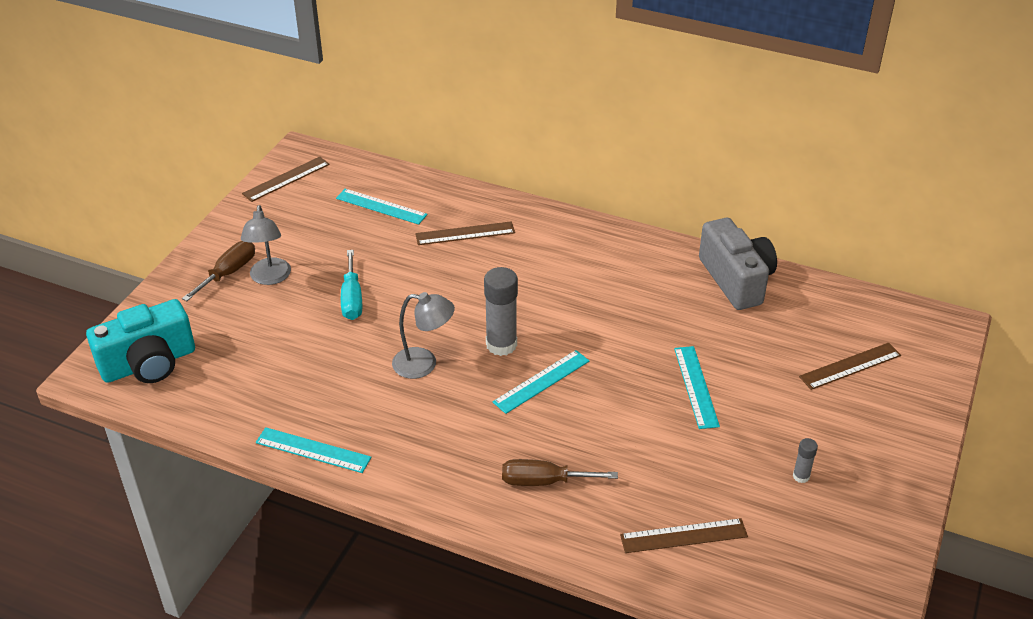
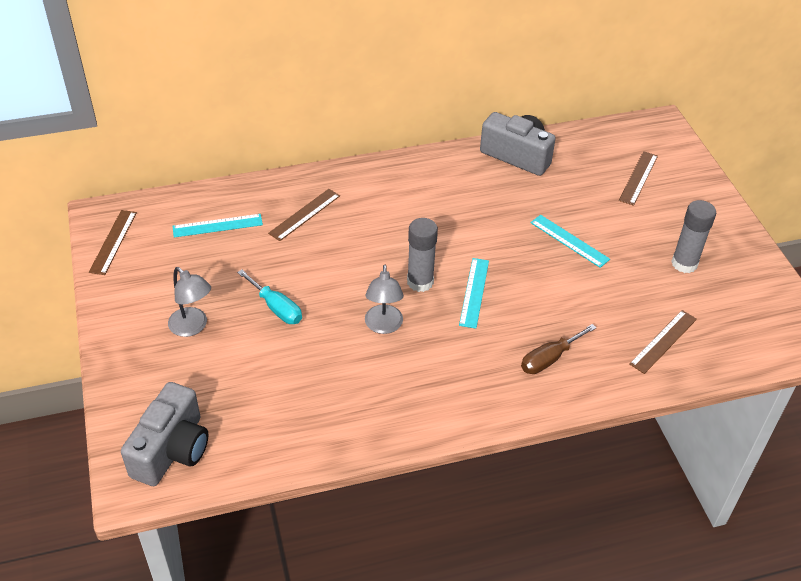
camera: 40 degrees left, 5 degrees up
turquoise camera [86,299,195,383] -> grey camera [121,382,209,486]
brown screwdriver [182,241,255,301] -> none
turquoise ruler [256,427,371,473] -> none
grey lamp [392,292,455,379] -> grey lamp turned 120 degrees clockwise [365,265,404,334]
grey glue stick [793,438,818,483] -> grey glue stick [671,200,716,273], size x2.06

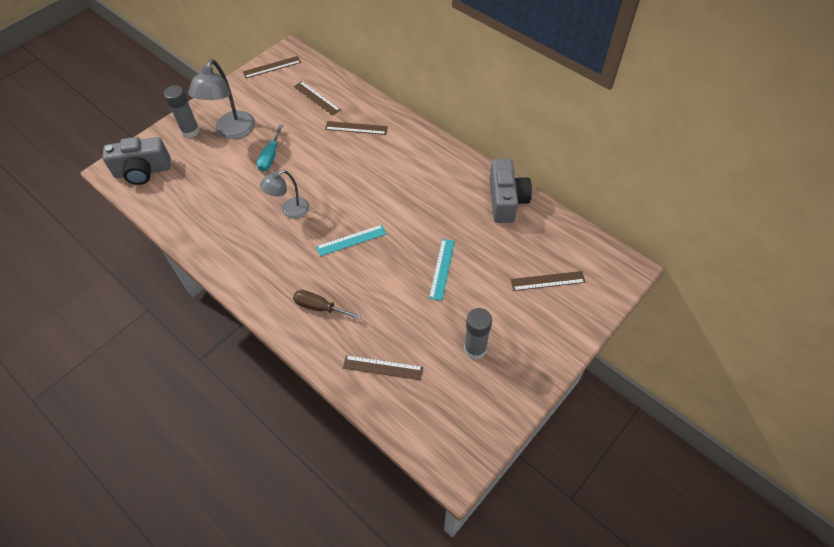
camera: 60 degrees right, 10 degrees up
grey lamp [168,267,211,337] -> grey lamp [188,59,255,139], size x1.58
turquoise ruler [172,214,263,238] -> brown ruler [294,81,341,116]
grey glue stick [407,218,438,292] -> grey glue stick moved to [164,85,200,138]

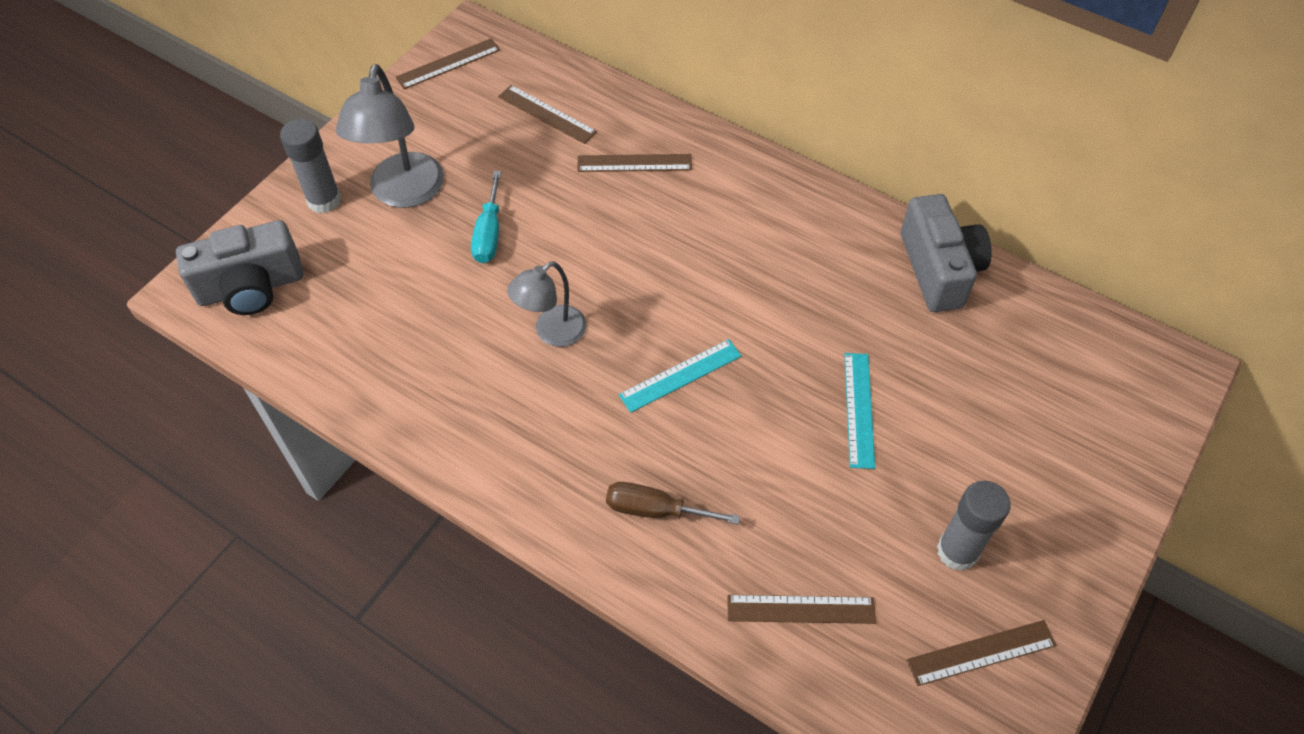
camera: 10 degrees left, 0 degrees up
brown ruler [511,271,585,291] -> brown ruler moved to [907,620,1056,686]

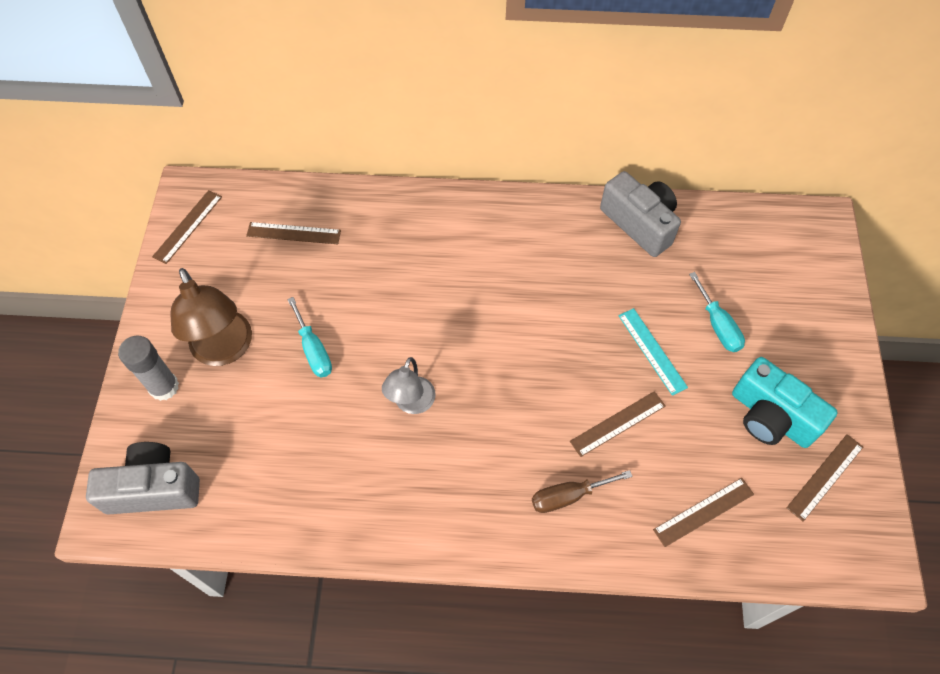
camera: 30 degrees left, 5 degrees up
grey camera [176,220,303,315] -> grey camera turned 135 degrees counterclockwise [86,442,200,515]
grey lamp [336,64,444,208] -> brown lamp [171,268,252,366]
brown ruler [577,154,692,172] -> brown ruler moved to [570,391,666,457]
turquoise ruler [619,339,742,413] -> none
grey glue stick [937,481,1011,571] -> turquoise camera [732,357,838,448]
none -> turquoise screwdriver [689,272,745,352]

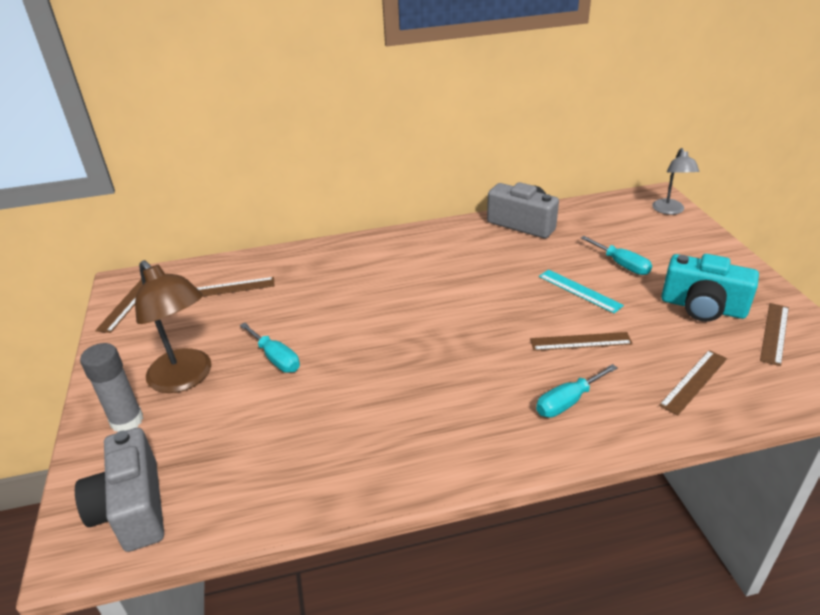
camera: 15 degrees left, 25 degrees down
grey camera [86,442,200,515] -> grey camera turned 90 degrees counterclockwise [75,428,164,552]
grey lamp [382,357,436,414] -> grey lamp moved to [652,148,699,215]
brown screwdriver [532,470,633,513] -> turquoise screwdriver [536,364,617,418]
brown ruler [570,391,666,457] -> brown ruler turned 45 degrees clockwise [530,332,633,351]

